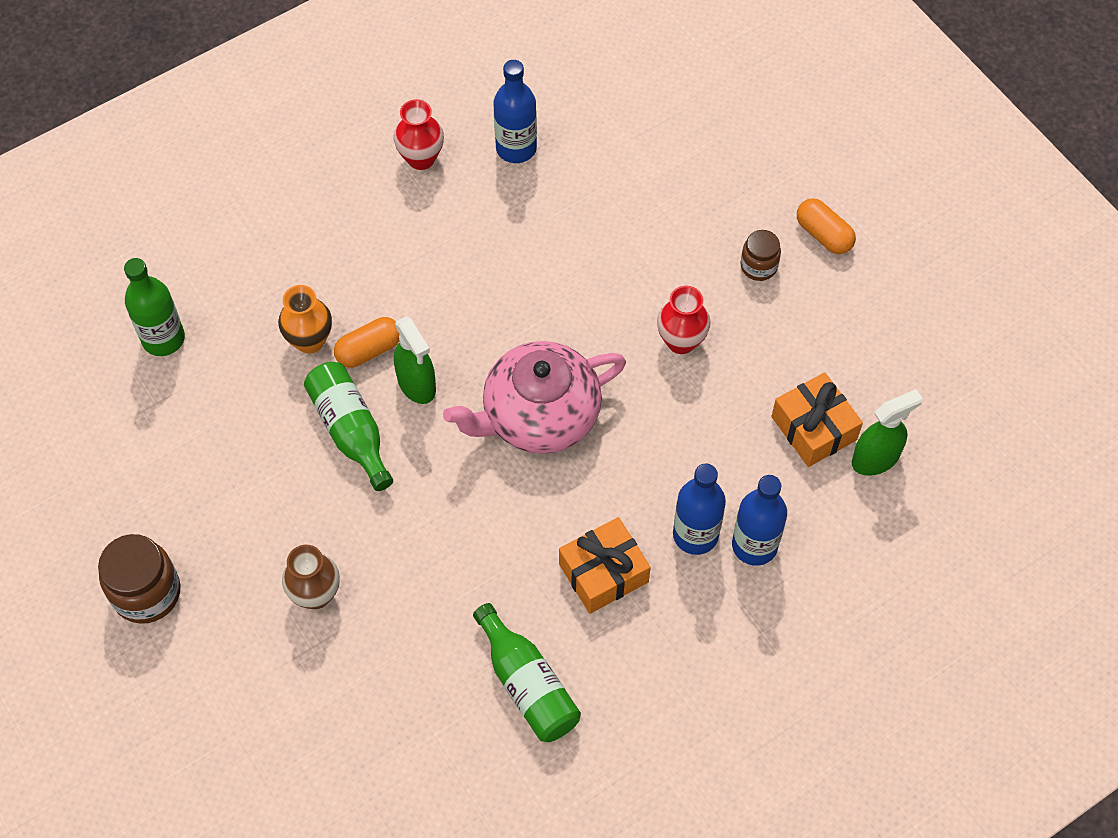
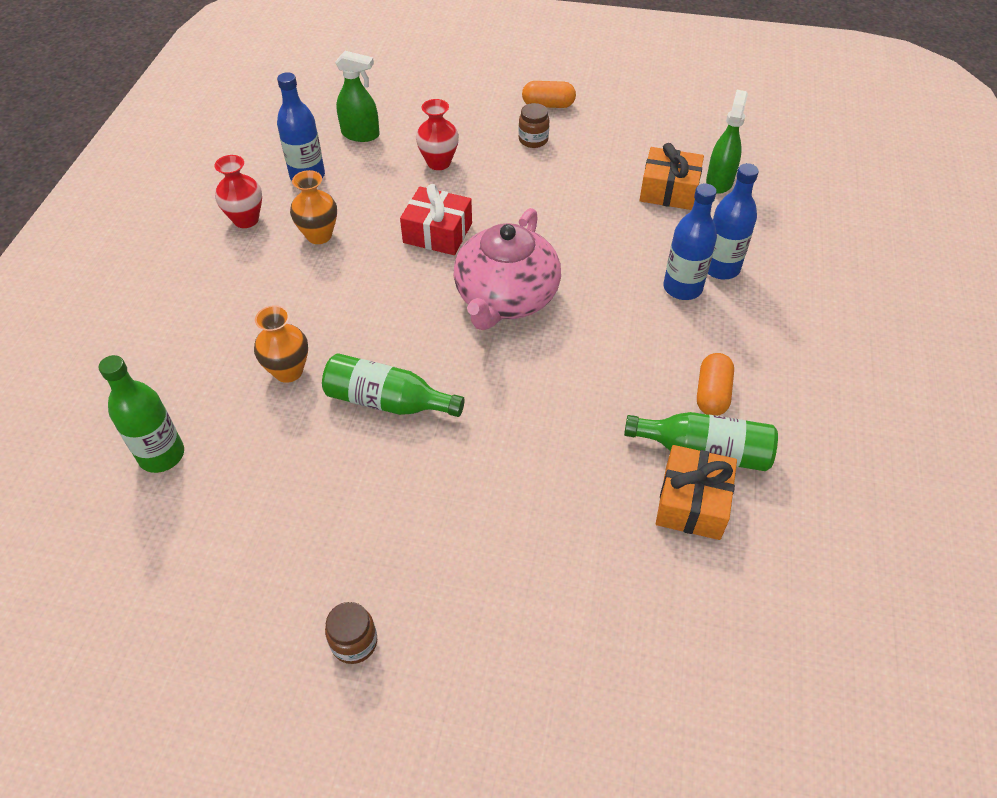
camera: 45 degrees left, 10 degrees down
brown jar [98,534,180,624] -> brown jar [325,602,377,664], size x0.59
brown vase [282,545,340,609] -> none
orange capsule [334,317,399,368] -> orange capsule moved to [697,353,734,416]
green spray bottle [394,316,436,404] -> green spray bottle moved to [335,51,380,142]
orange gift [559,517,651,614] -> orange gift moved to [656,445,737,540]
red vase [657,286,711,354] -> red vase moved to [416,99,459,170]
none -> orange vase [290,170,337,244]
none -> red gift [400,184,472,255]

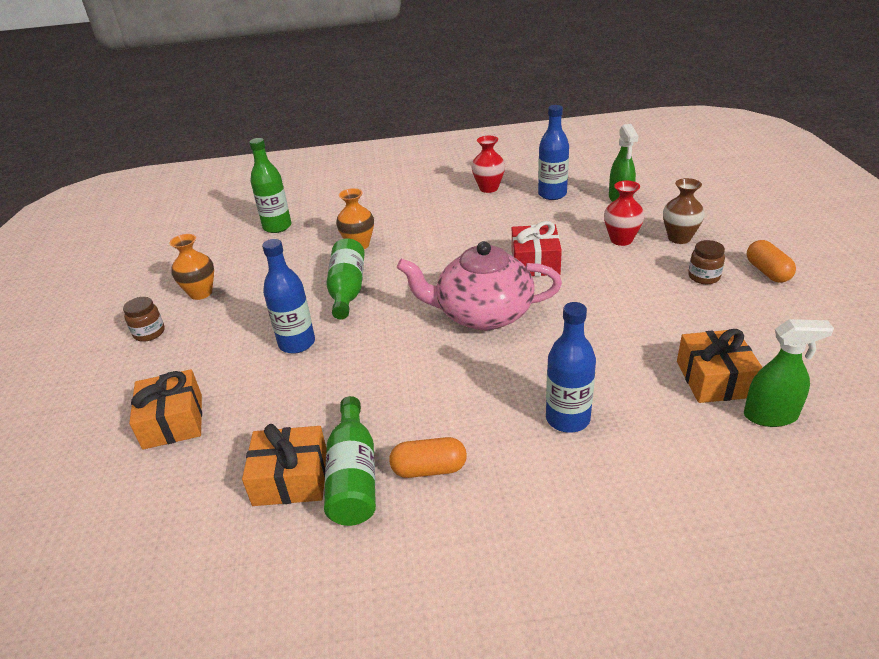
camera: 75 degrees right, 15 degrees down
orange vase [290,170,337,244] -> orange vase moved to [169,234,214,300]
blue bottle [708,163,759,279] -> blue bottle moved to [262,239,315,354]
none -> orange gift [129,369,202,450]
none -> brown vase [663,178,705,244]

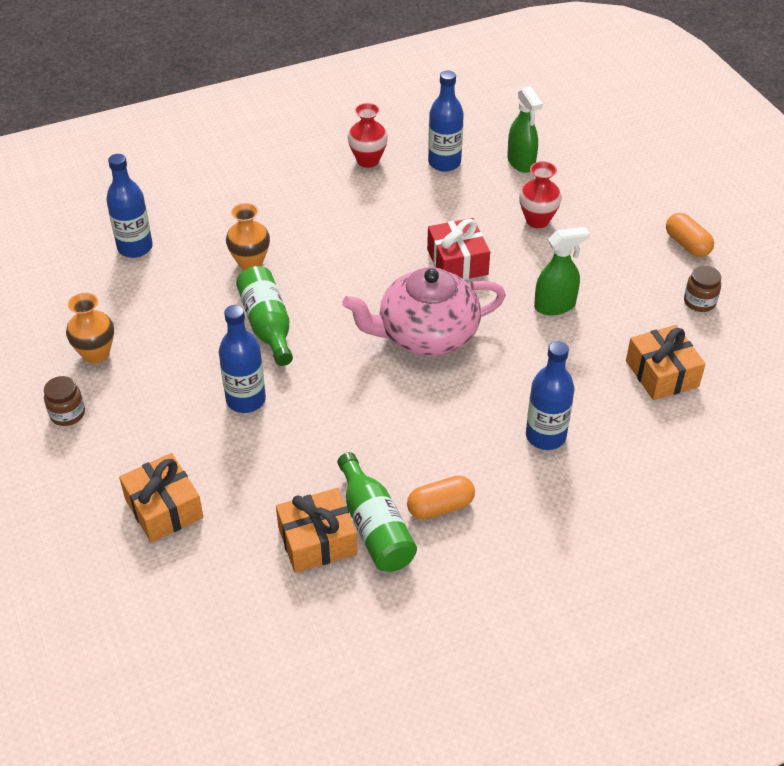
camera: 20 degrees left, 10 degrees up
green bottle [249,138,292,233] -> blue bottle [106,154,153,258]
brown vase [663,178,705,244] -> none
brown jar [688,240,725,284] -> brown jar moved to [684,266,721,312]
green spray bottle [744,319,834,427] -> green spray bottle moved to [534,227,589,315]

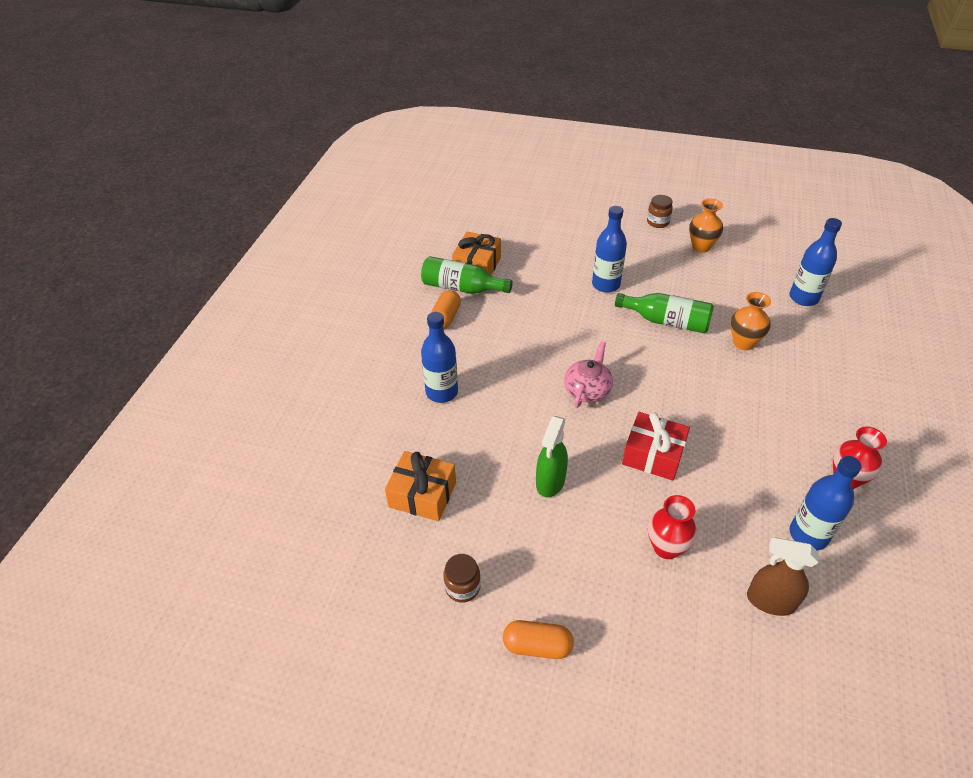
camera: 130 degrees right, 0 degrees up
orange gift [119,453,203,543] -> none
pink teapot [342,267,506,356] -> pink teapot [564,341,613,408], size x0.56
green spray bottle [507,86,543,173] -> brown spray bottle [747,537,819,616]

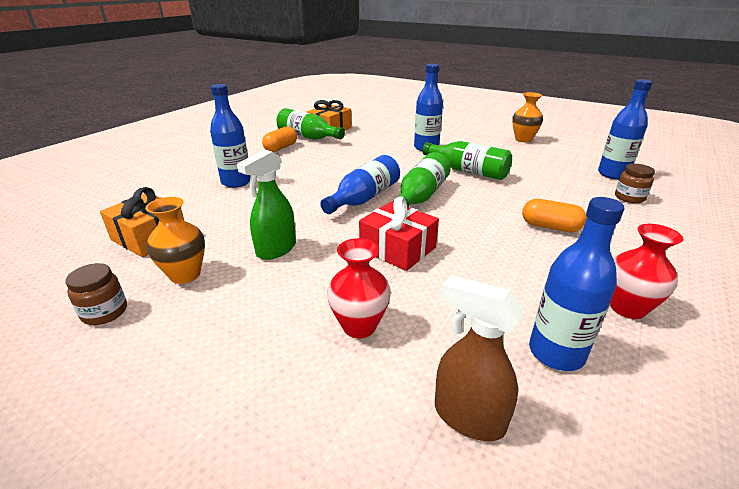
camera: 15 degrees right, 15 degrees down
orange capsule [503,620,574,659] -> orange capsule moved to [522,199,587,232]
pink teapot [564,341,613,408] -> blue bottle [320,155,400,214]
brown jar [647,195,673,228] -> brown jar moved to [615,164,655,203]
orange vase [731,292,771,350] -> orange vase moved to [145,197,205,284]
none -> green bottle [393,152,451,207]

